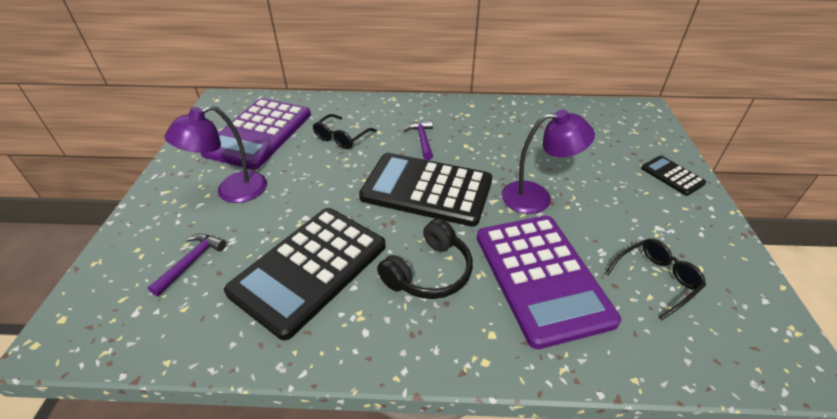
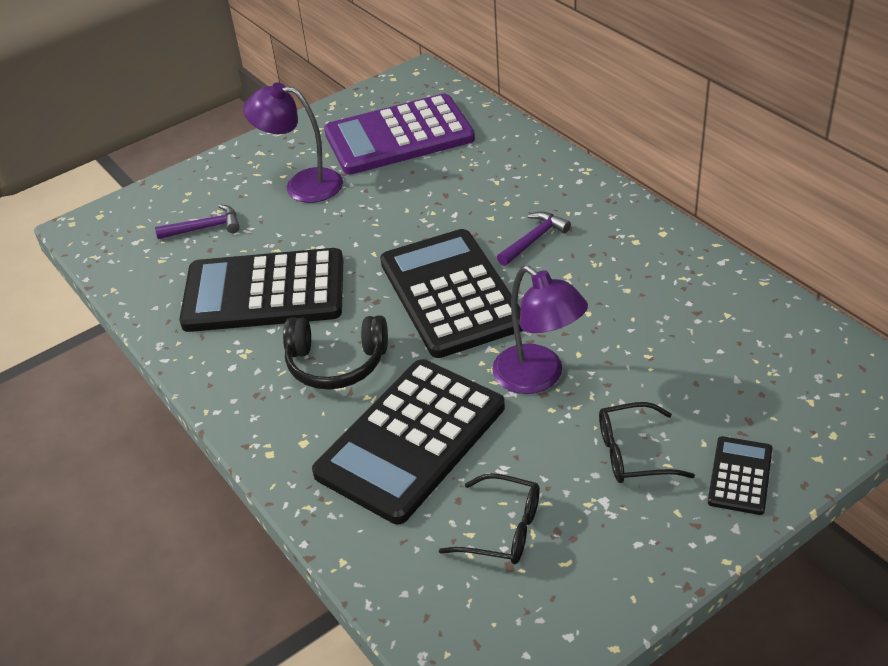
camera: 55 degrees right, 0 degrees up
black glasses [313,114,377,149] -> black glasses moved to [599,402,695,483]
purple calculator [477,216,621,349] -> black calculator [312,359,505,524]

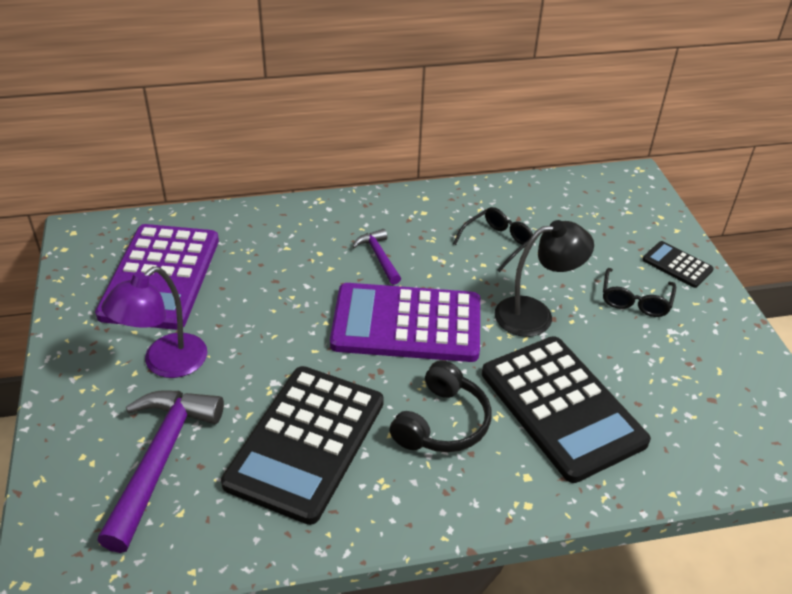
camera: 70 degrees left, 0 degrees up
purple hammer [155,204,240,239] -> purple hammer [97,390,224,553], size x1.94
black calculator [380,229,523,358] -> purple calculator [330,283,480,362]
black glasses [439,473,540,564] -> black glasses moved to [453,207,533,272]
purple lamp [492,265,588,394] -> black lamp [495,220,594,337]

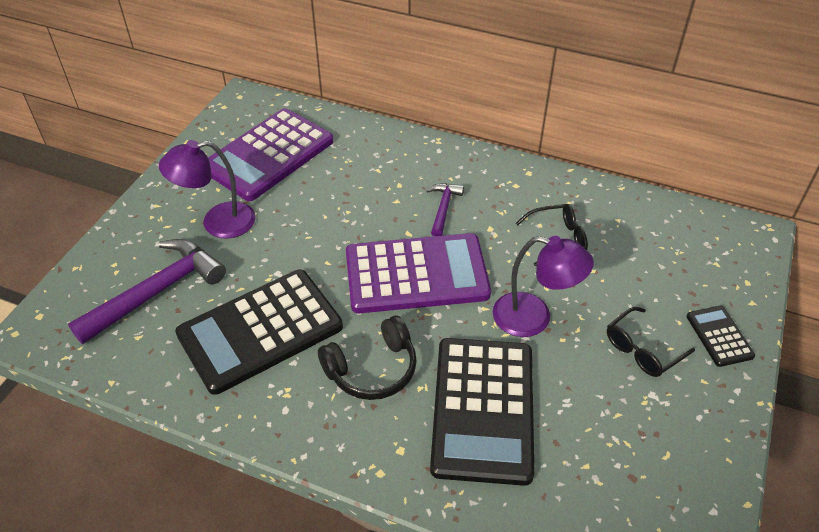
camera: 35 degrees right, 5 degrees up
purple calculator [330,283,480,362] -> purple calculator turned 135 degrees clockwise [346,233,491,313]
black lamp [495,220,594,337] -> purple lamp [493,236,594,337]

